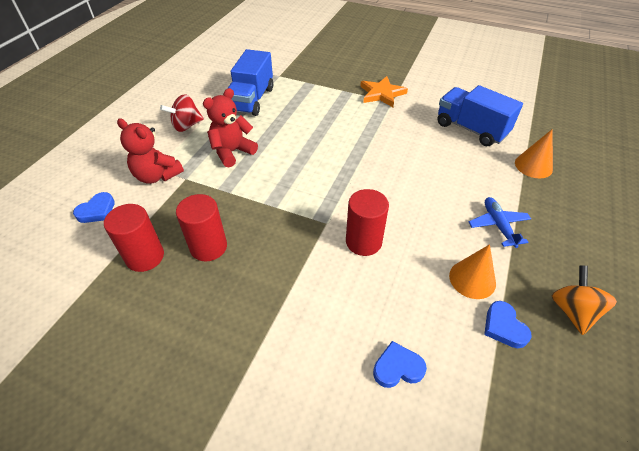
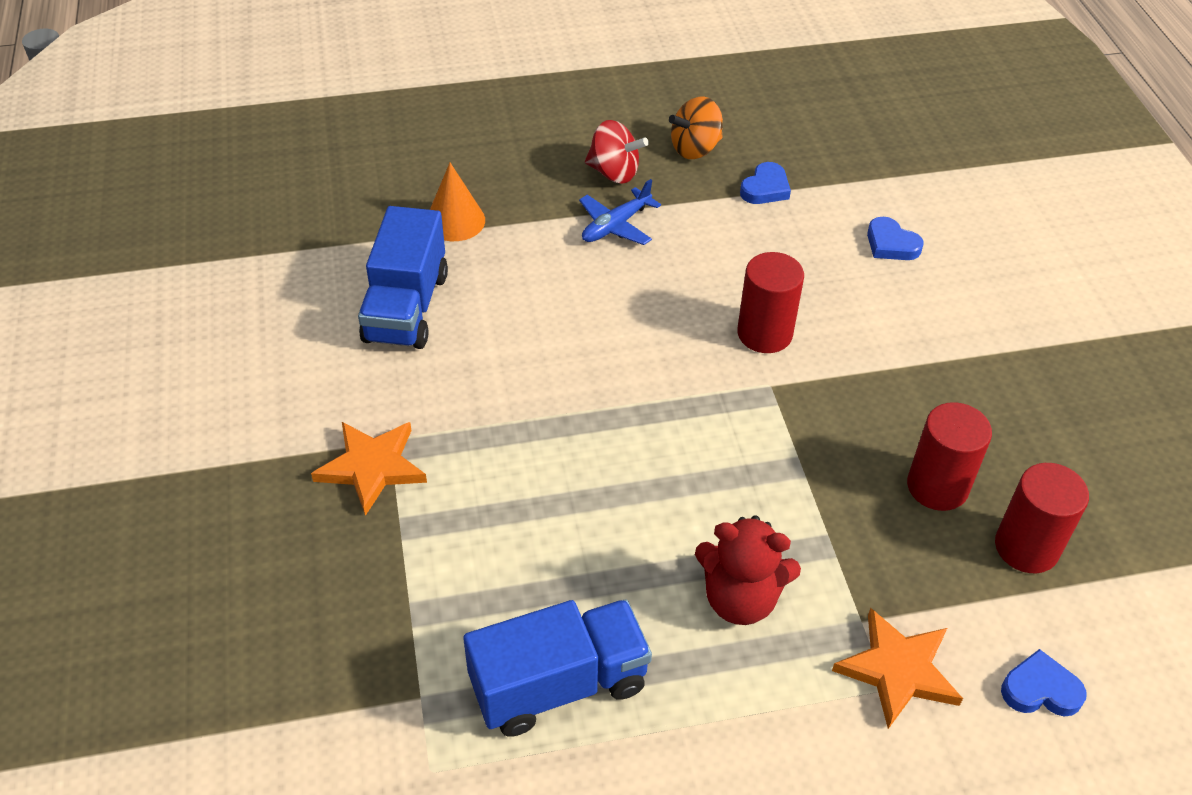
camera: 125 degrees left, 0 degrees up
red teddy bear [117,119,184,184] -> orange star [832,608,963,729]
red spinning top [160,94,204,132] -> red spinning top moved to [585,120,649,184]
orange cone [449,244,496,299] -> none

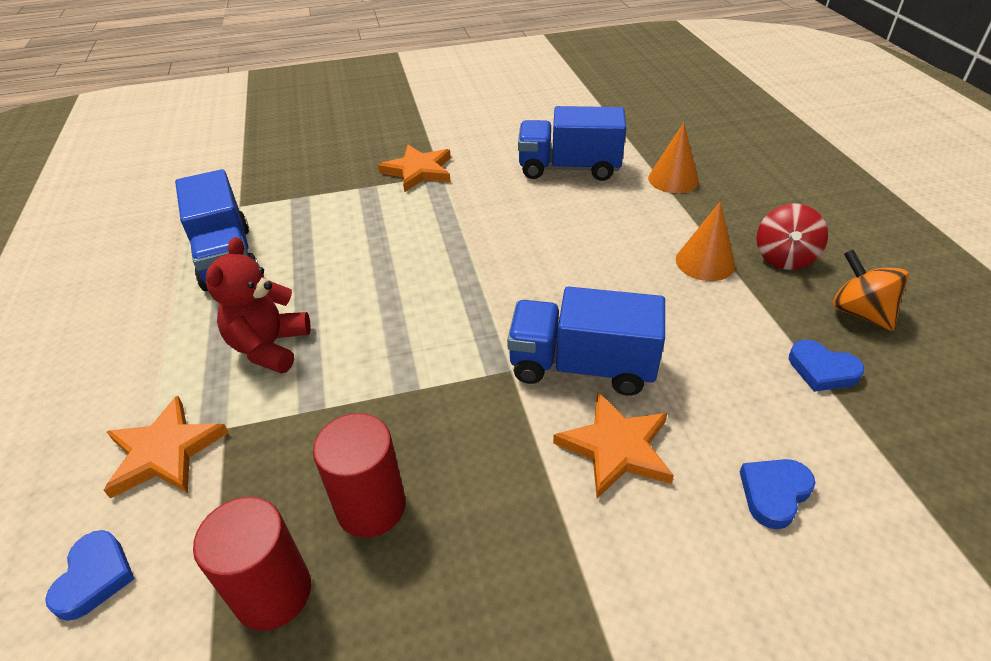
camera: 90 degrees right, 5 degrees down
blue plane [579,179,661,245] -> orange cone [676,201,735,281]
red cylinder [737,252,804,353] -> blue truck [507,287,665,396]
none -> orange star [553,392,674,499]

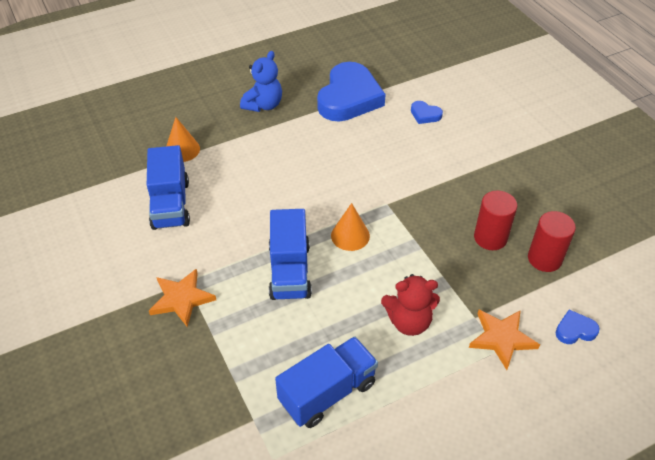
camera: 105 degrees left, 5 degrees up
blue truck [507,287,665,396] -> blue truck moved to [269,209,312,300]
orange star [553,392,674,499] -> none
orange cone [676,201,735,281] -> orange cone moved to [331,203,370,251]
red spinning top [757,203,828,270] -> blue teddy bear [240,51,282,112]
blue heart [789,340,864,392] -> blue heart [317,62,386,122], size x2.40
orange spinning top [833,250,909,331] -> none

